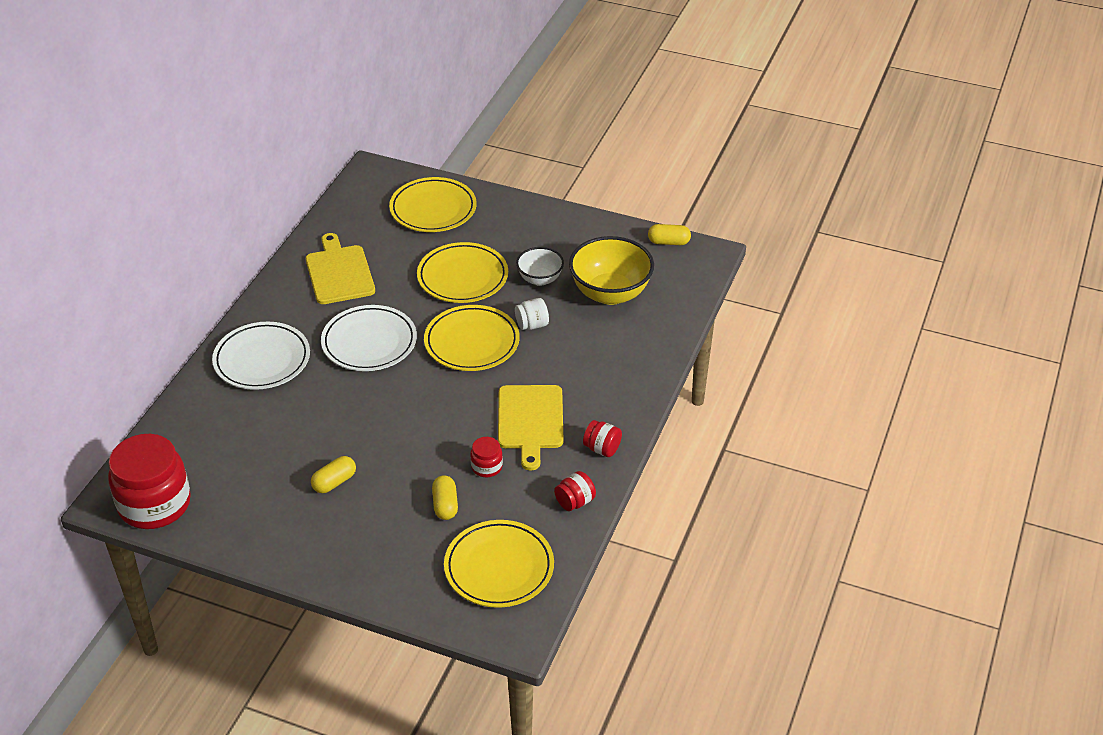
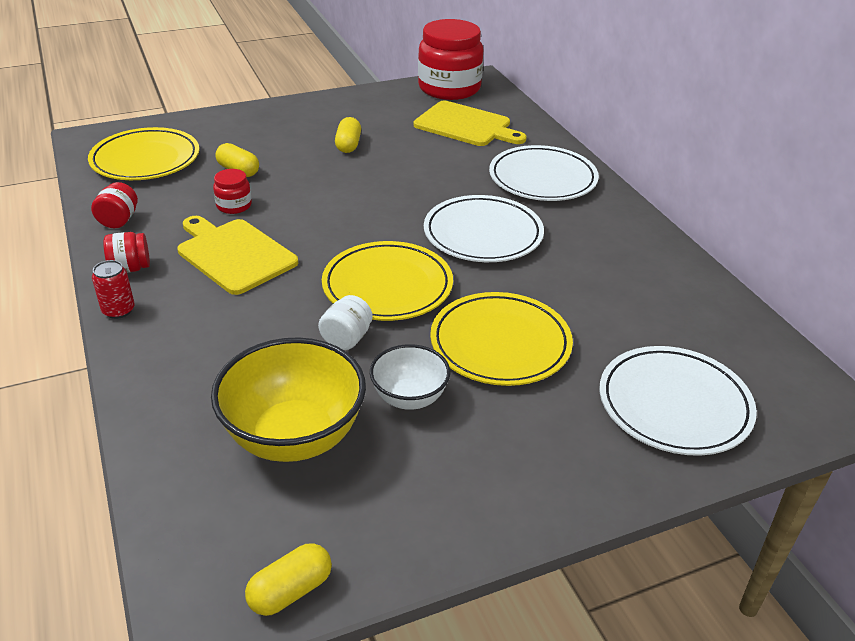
camera: 135 degrees right, 5 degrees down
yellow cutting board [306,233,375,304] -> yellow cutting board moved to [414,101,527,146]
yellow plate [389,177,477,232] -> white plate [599,346,757,456]
none -> red can [92,260,135,319]

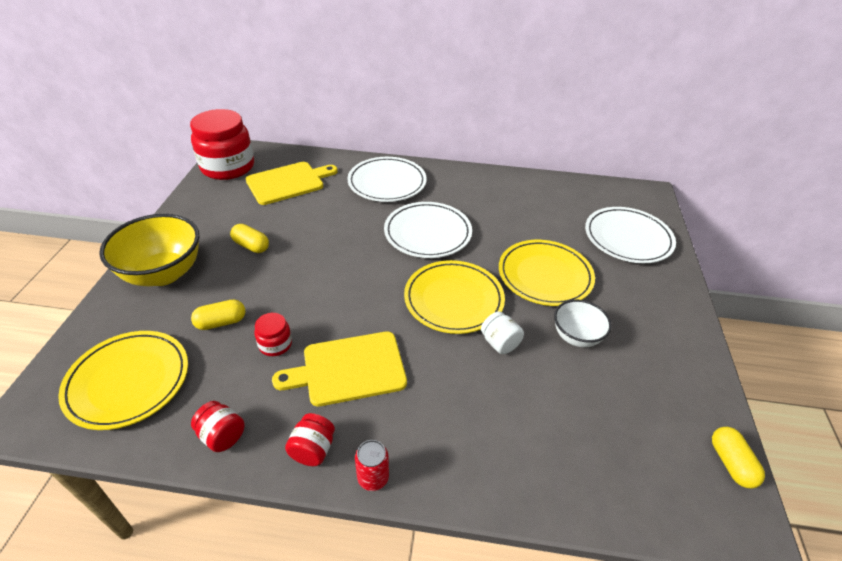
camera: 60 degrees left, 5 degrees up
yellow bowl [211,337,366,462] -> yellow bowl moved to [99,214,199,286]

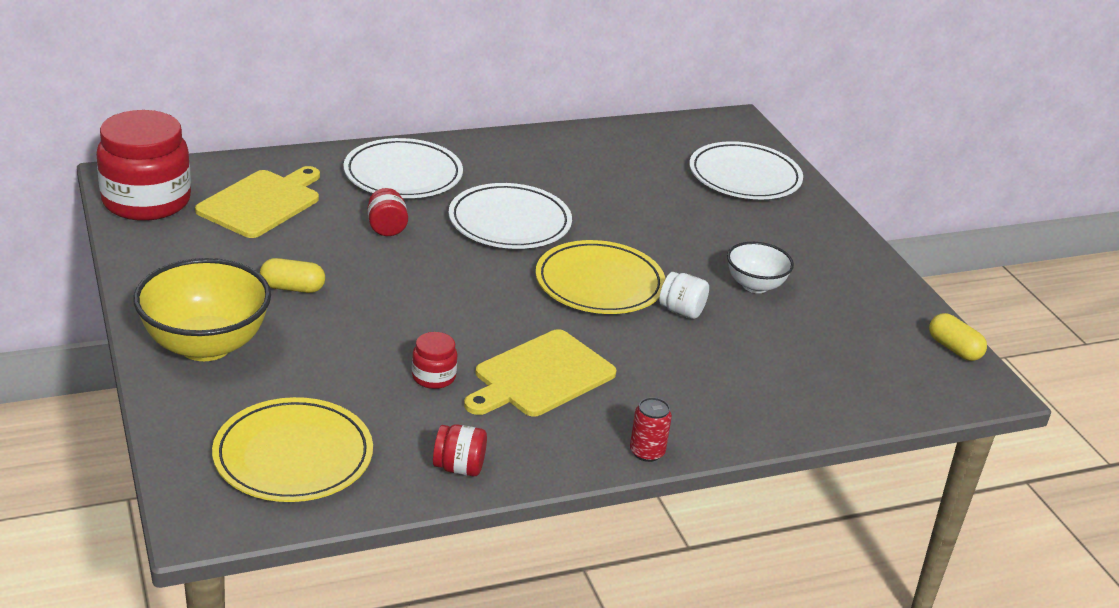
camera: 30 degrees left, 10 degrees down
yellow capsule [191,300,245,330] -> none
red jar [285,413,335,466] -> red jar moved to [367,188,408,236]
yellow plate [499,240,595,306] -> none

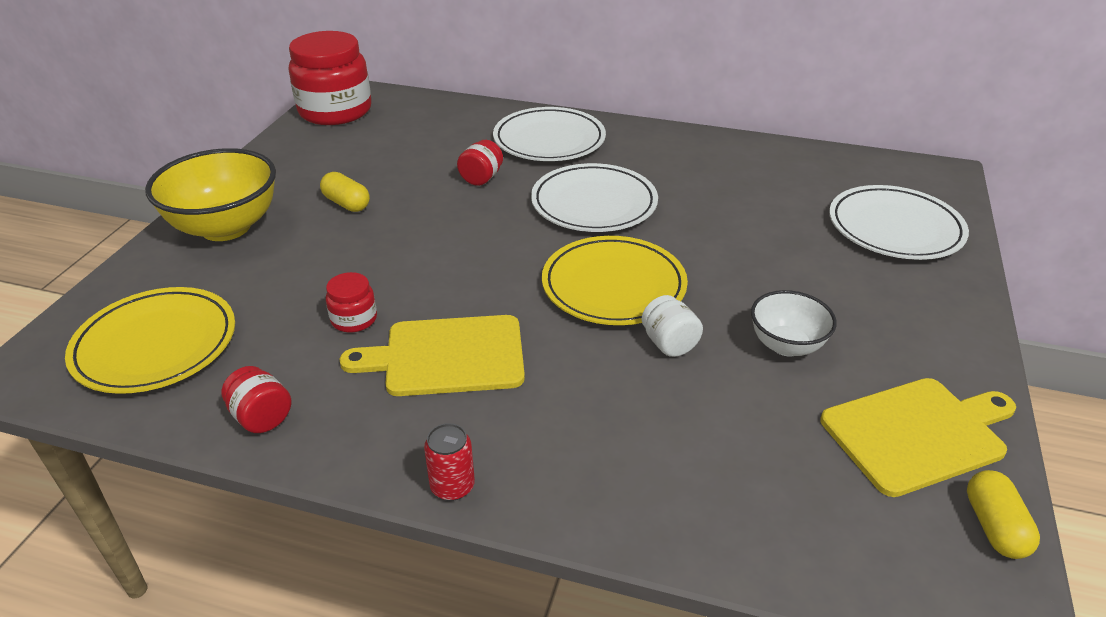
camera: 40 degrees right, 5 degrees up
yellow cutting board [195,166,320,238] -> yellow cutting board moved to [820,378,1016,497]

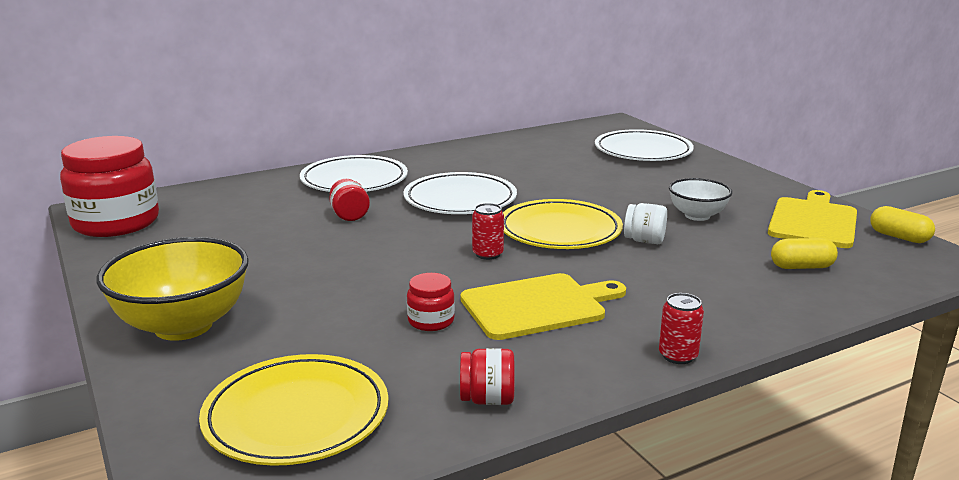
camera: 45 degrees left, 15 degrees down
yellow capsule [320,172,370,212] -> yellow capsule moved to [771,238,838,269]
yellow cutting board [339,315,525,396] -> yellow cutting board turned 150 degrees counterclockwise [460,273,626,340]
none -> red can [472,203,504,260]

